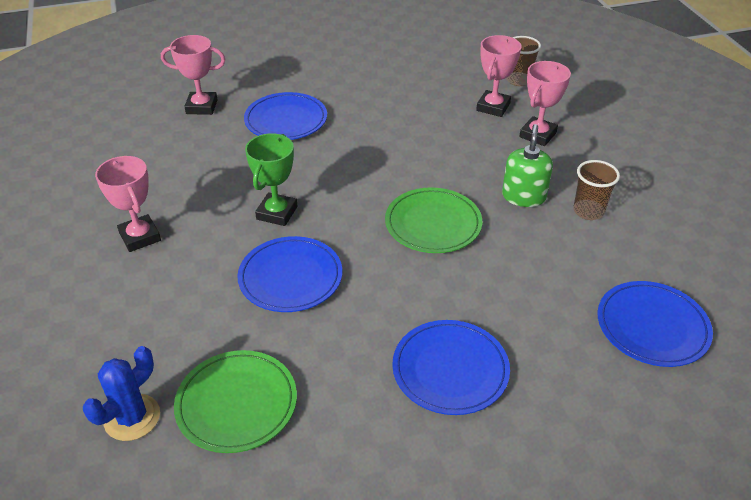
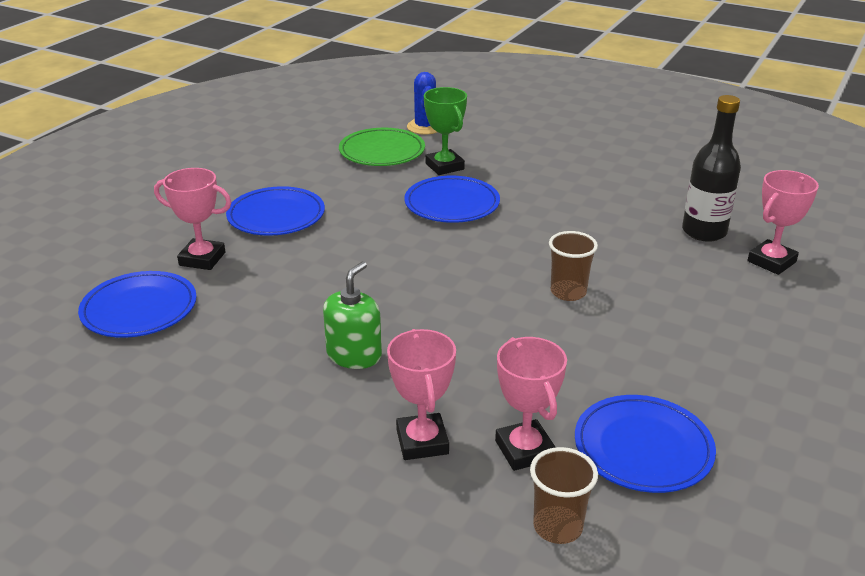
camera: 135 degrees right, 10 degrees down
pink trophy [95,156,161,252] -> pink trophy moved to [154,168,232,270]
blue plate [244,92,327,140] -> blue plate moved to [575,395,716,493]
green trophy [245,133,297,226] -> green trophy moved to [424,87,467,175]
green plate [385,187,482,253] -> none
green soap dispenser [502,124,553,207] -> green soap dispenser turned 120 degrees counterclockwise [323,261,382,369]
brown cup [573,160,620,220] -> brown cup moved to [549,231,598,301]
none -> black bottle [682,95,741,242]

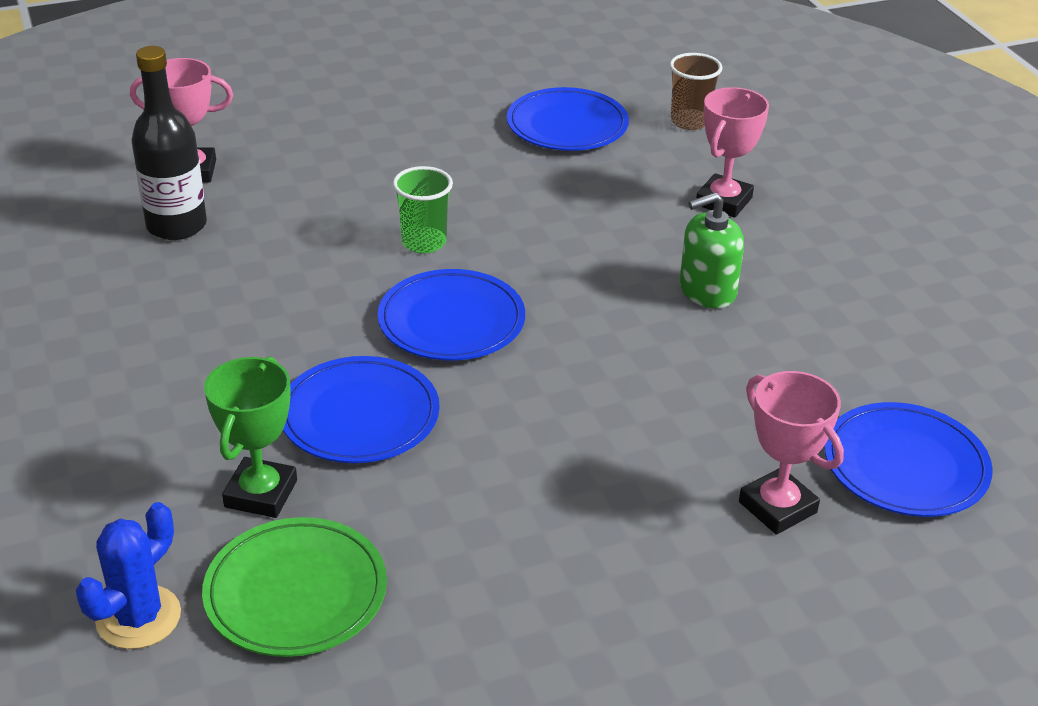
camera: 140 degrees left, 5 degrees up
blue plate [226,186,325,236] -> blue plate moved to [378,269,525,361]
pink trophy [495,337,567,471] -> none
brown cup [549,231,598,301] -> green cup [393,166,453,254]

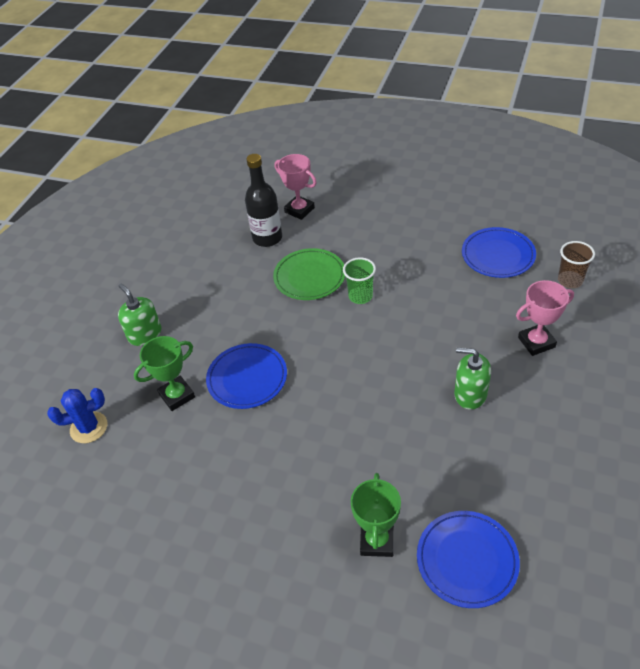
camera: 45 degrees right, 10 degrees up
green plate [202,517,387,657] -> green plate moved to [273,248,345,300]
blue plate [378,269,525,361] -> none
pink trophy [739,371,844,535] -> green trophy [351,473,401,557]
none -> green soap dispenser [118,284,161,346]

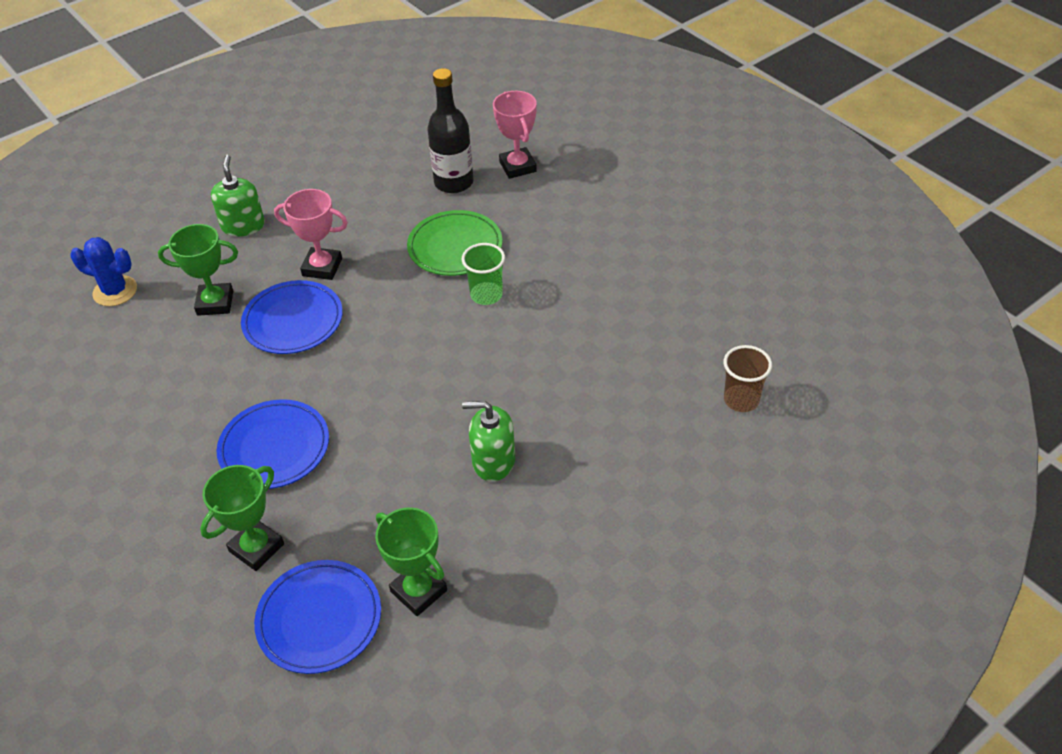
camera: 30 degrees right, 0 degrees up
green soap dispenser [454,348,491,410] -> green soap dispenser turned 45 degrees counterclockwise [462,401,515,482]
blue plate [462,227,536,278] -> blue plate moved to [217,399,329,489]
pink trophy [516,280,574,356] -> pink trophy moved to [274,189,348,280]
none -> green trophy [375,507,447,616]

